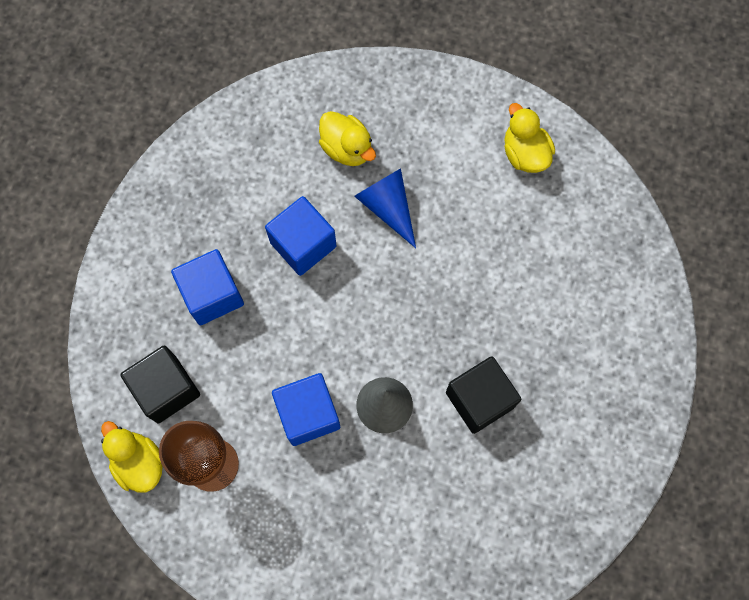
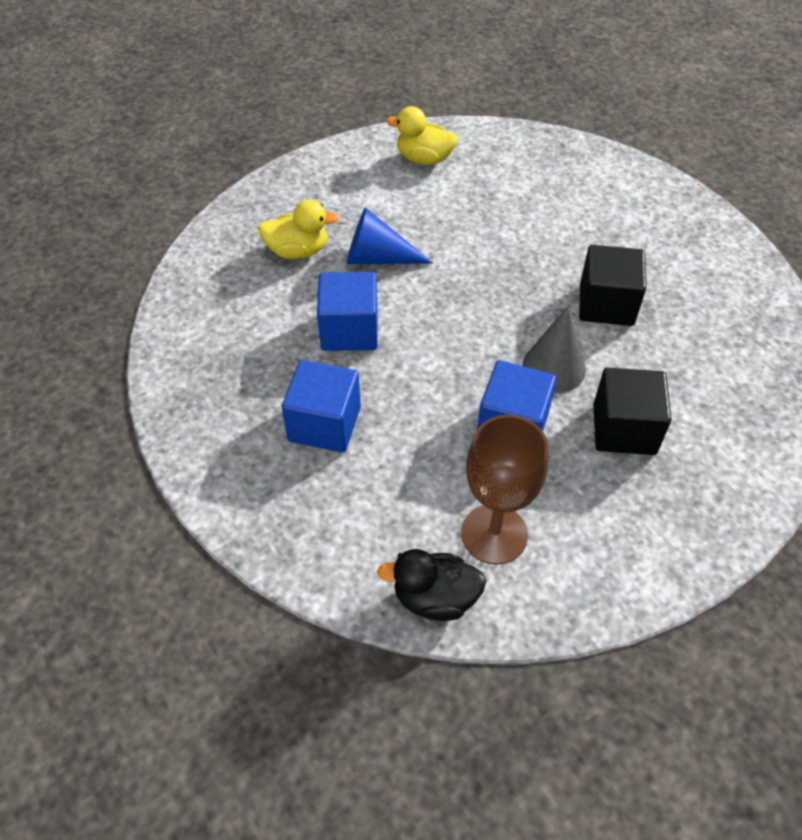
camera: 50 degrees left, 20 degrees down
yellow duck [101,421,163,493] -> black duck [377,549,486,621]
black cube [120,345,200,423] -> black cube moved to [593,368,672,455]

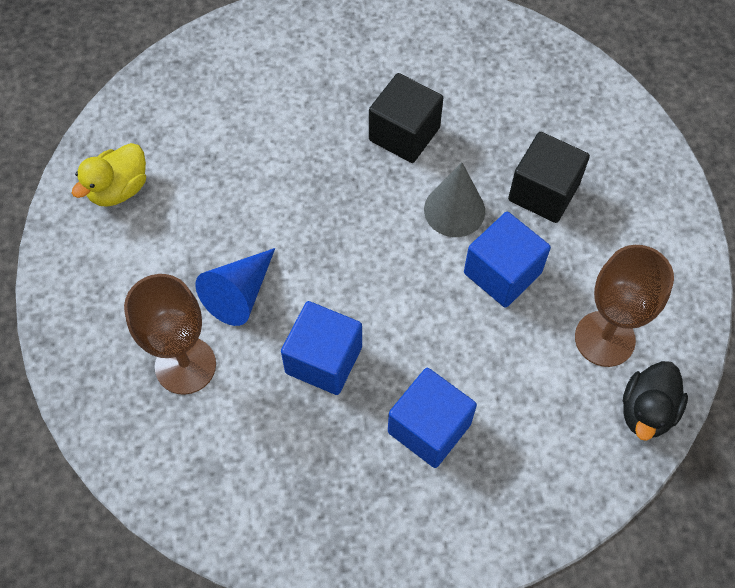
camera: 65 degrees left, 10 degrees up
yellow duck [258,200,339,259] -> brown goblet [124,274,216,395]

